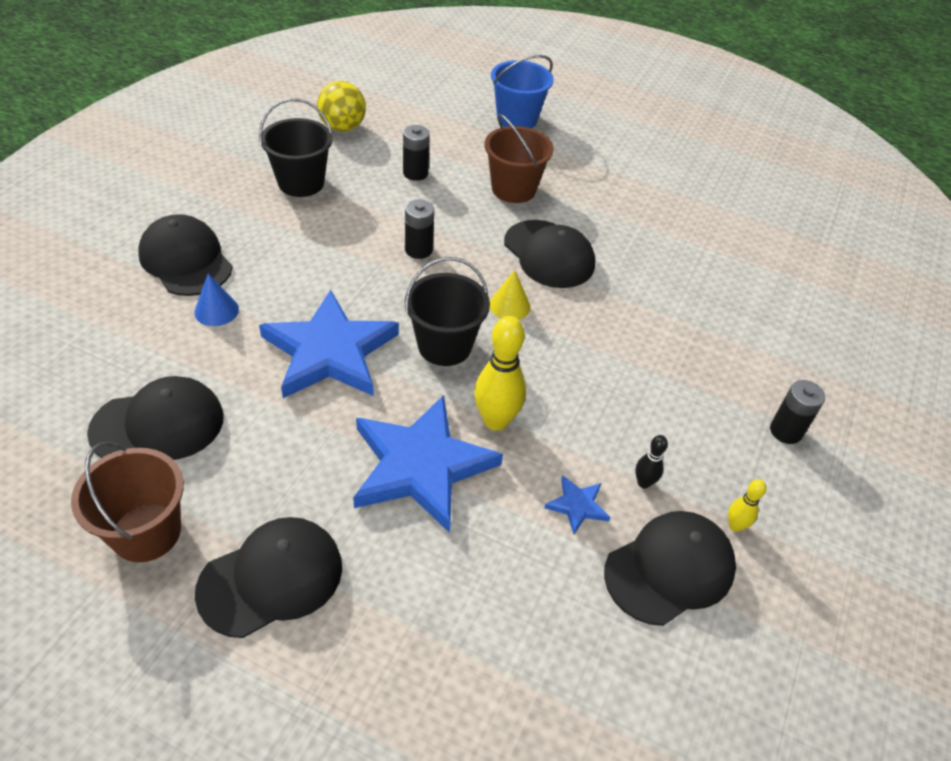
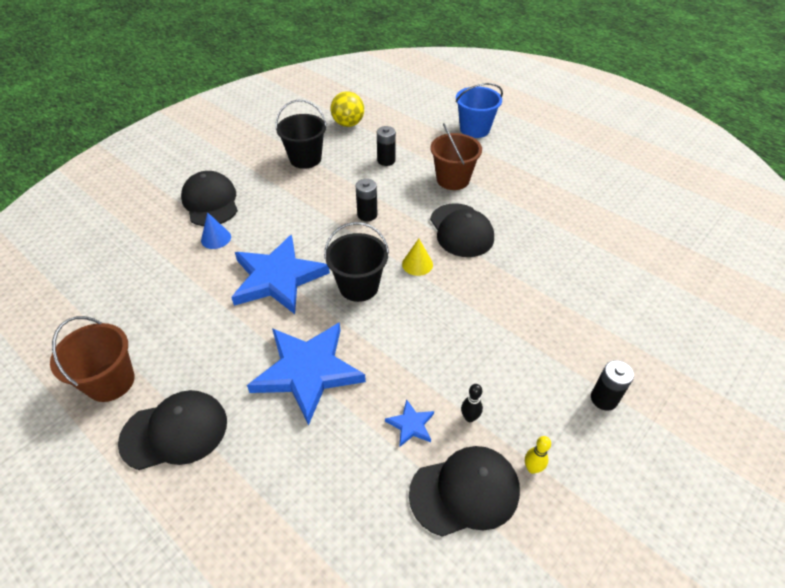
camera: 20 degrees right, 0 degrees up
black cap [87,376,224,460] -> none
yellow bowling pin [474,316,526,431] -> none

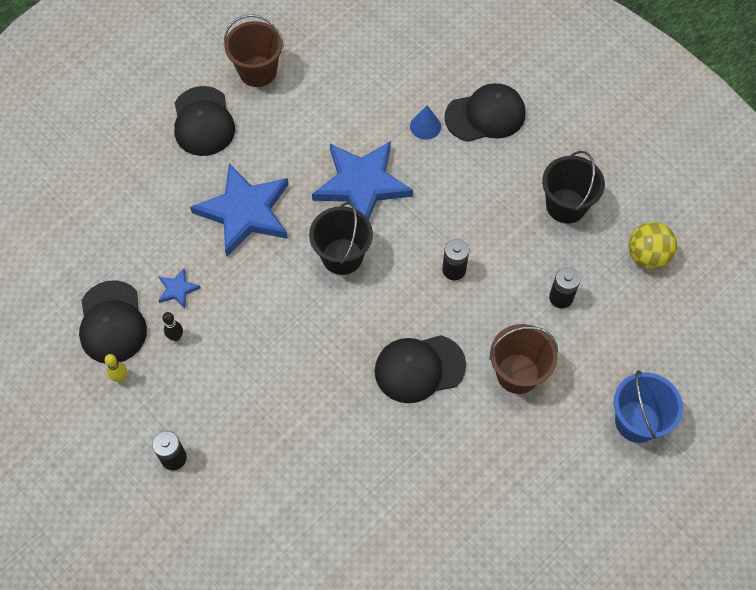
camera: 95 degrees right, 15 degrees up
yellow cone [402,239,433,276] -> none

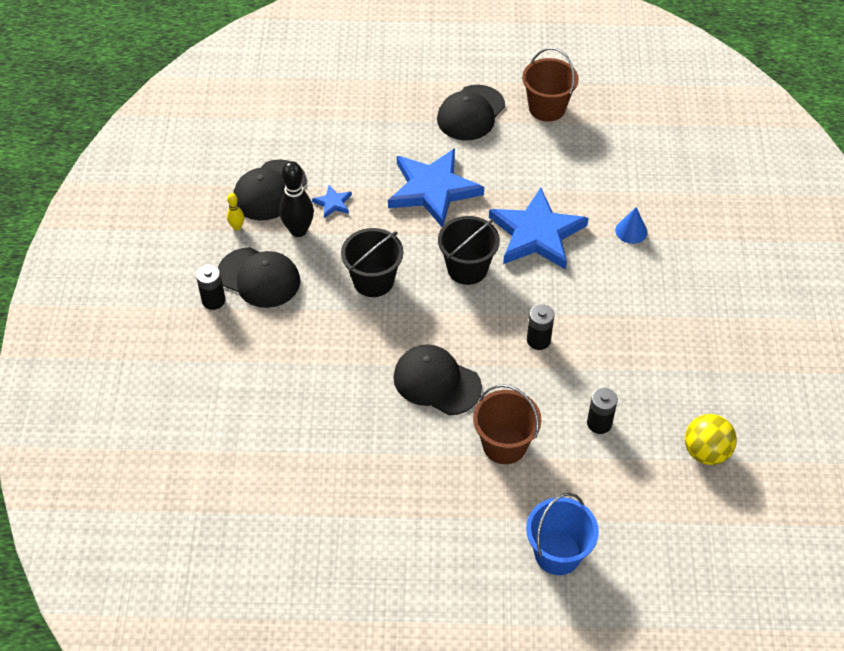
camera: 45 degrees right, 10 degrees down
black bowling pin [162,312,183,341] -> black bowling pin [279,161,314,237], size x1.98
black cap [444,83,525,142] -> black cap moved to [218,247,300,308]
black bucket [542,151,605,224] -> black bucket moved to [341,228,403,297]

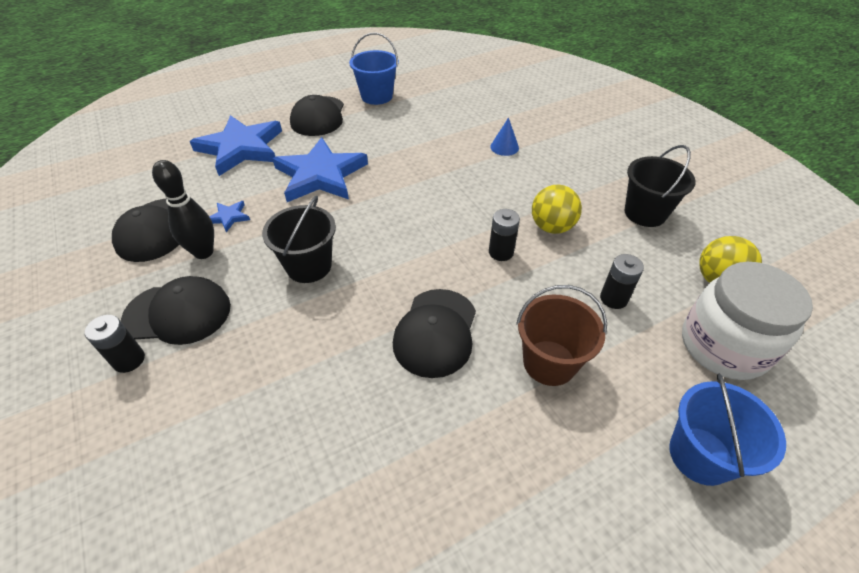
camera: 30 degrees left, 5 degrees down
yellow bowling pin [227,193,244,230] -> none
black cap [393,344,482,415] -> black cap turned 75 degrees counterclockwise [393,289,476,378]
black bucket [438,216,500,285] -> black bucket moved to [624,145,696,227]
blue star [489,188,589,270] -> blue star moved to [190,115,282,176]
brown bucket [522,48,579,122] -> blue bucket [349,33,399,105]
none -> yellow ball [532,185,582,234]
none -> white jar [682,262,813,380]

